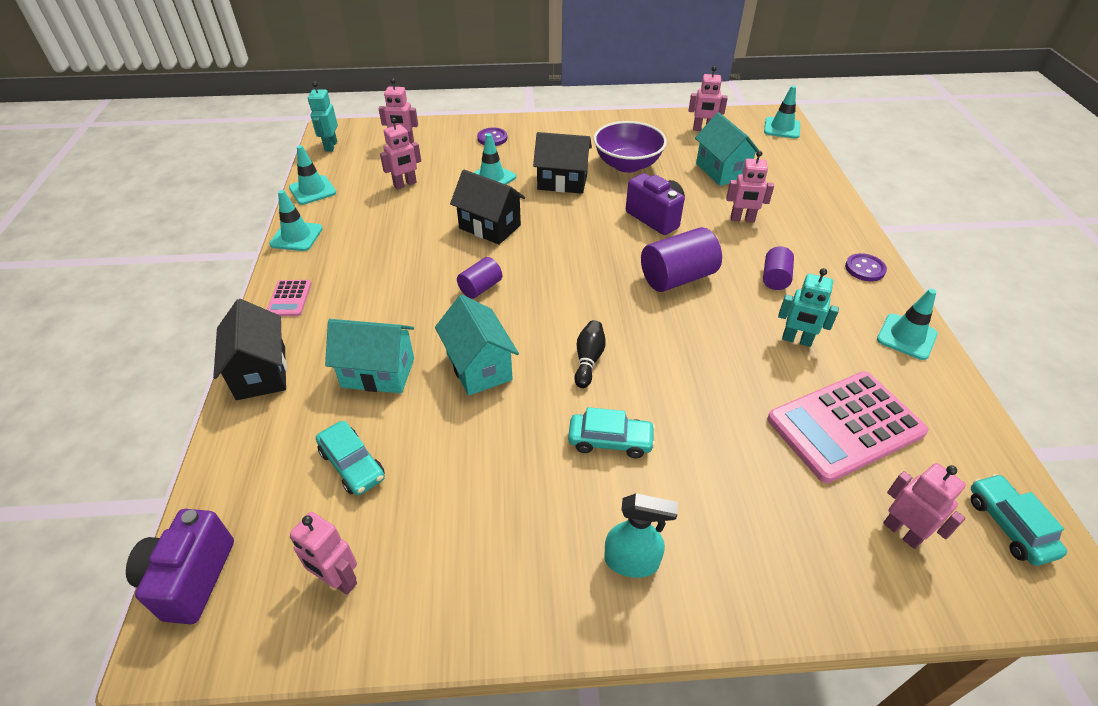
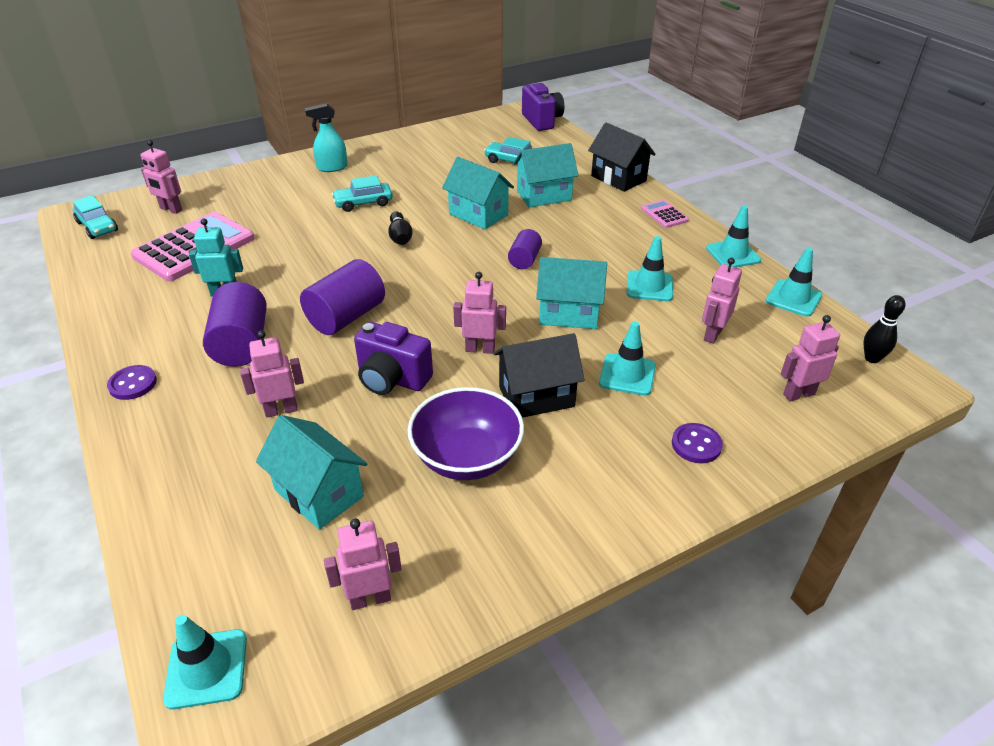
camera: 155 degrees right, 5 degrees down
pink robot [290,512,357,595] -> pink robot moved to [453,272,506,354]
turquoise robot [308,82,338,152] -> black bowling pin [863,295,905,363]
black house [450,170,525,245] -> turquoise house [536,257,607,329]
purple cylinder [763,246,794,290] -> purple cylinder [203,282,267,367], size x1.75
turquoise traffic cone [877,289,937,360] -> turquoise traffic cone moved to [627,236,673,301]

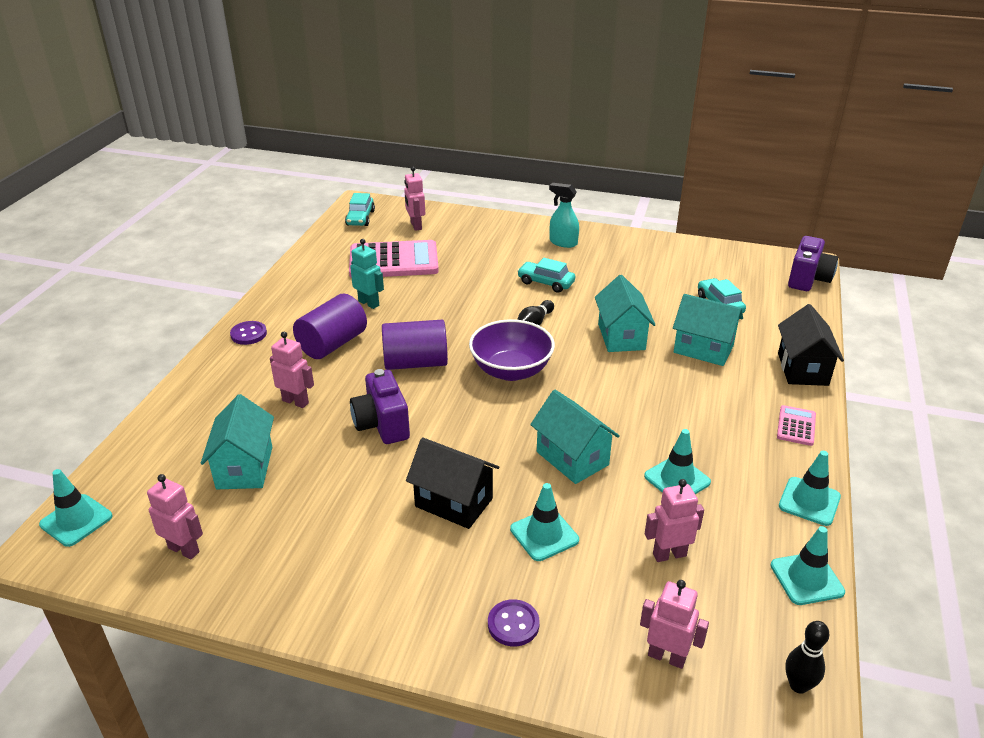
camera: 45 degrees right, 5 degrees down
purple bowl [408,387,524,480] -> purple bowl moved to [469,319,555,381]
pink robot [453,272,506,354] -> none
purple cylinder [508,229,542,269] -> none

